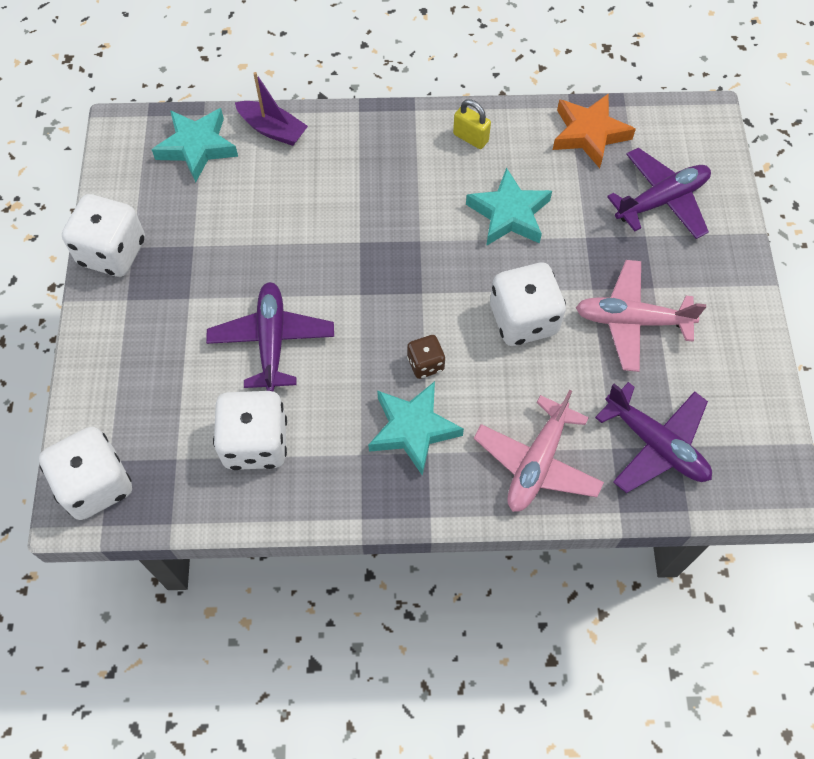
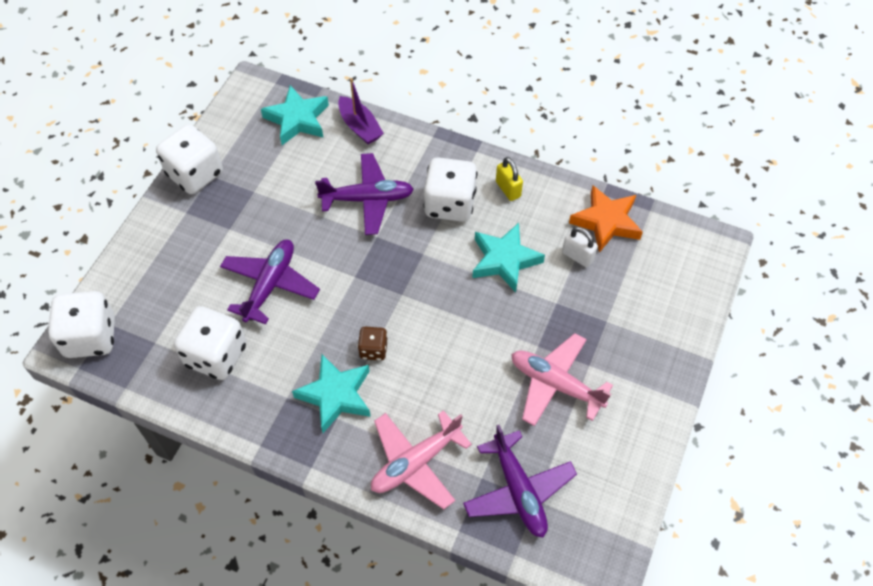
camera: 25 degrees right, 5 degrees down
white dice [490,263,566,346] -> white dice moved to [423,157,477,222]
purple plane [607,147,711,239] -> purple plane moved to [315,153,414,235]
none -> white padlock [562,227,598,268]

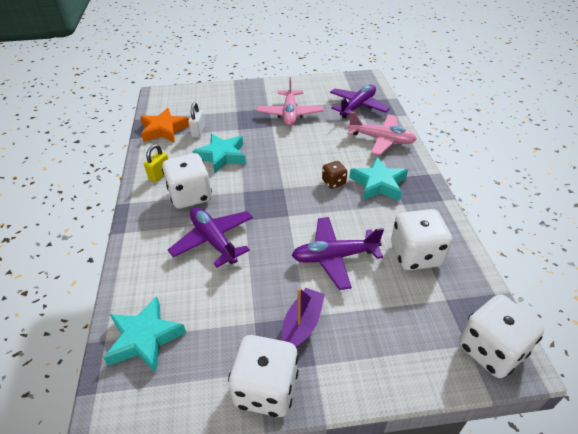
camera: 120 degrees left, 15 degrees down
purple boat [338,78,384,144] -> purple boat moved to [282,288,325,348]

